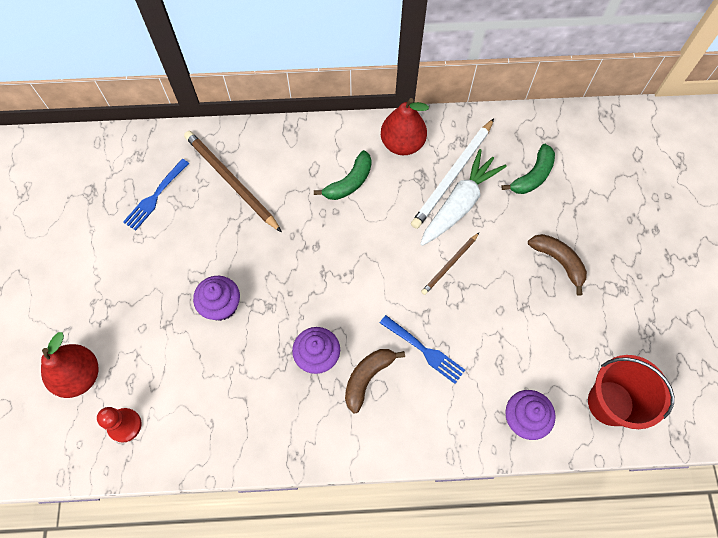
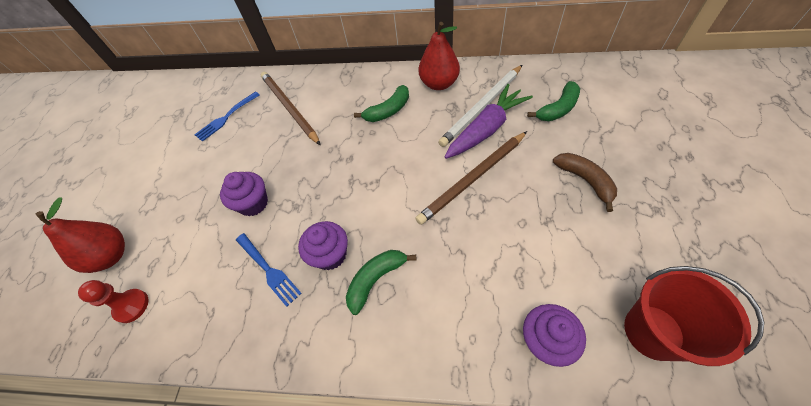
camera: 15 degrees right, 10 degrees down
brown banana [345,349,405,413] -> green banana [346,250,417,315]
blue fork [380,315,465,384] -> blue fork moved to [236,233,302,307]
white carrot [420,149,507,246] -> purple carrot [444,84,533,159]
brown pencil [421,233,479,295] -> brown pencil [415,131,527,225], size x1.79

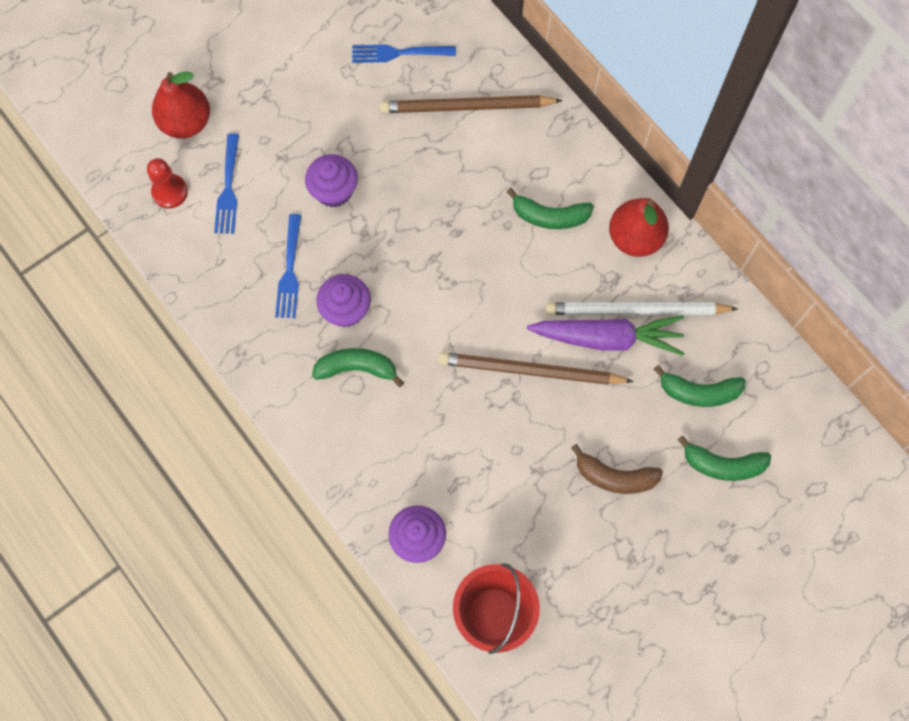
camera: 40 degrees right, 15 degrees up
brown pencil [261,72,321,145] -> brown pencil turned 105 degrees counterclockwise [380,95,563,113]
brown banana [553,153,617,212] -> brown banana turned 90 degrees clockwise [571,444,663,494]
none -> blue fork [214,133,239,234]
none -> green banana [677,436,771,481]

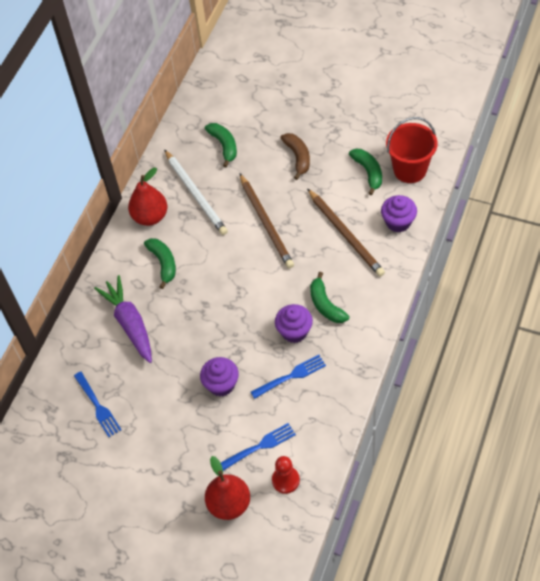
camera: 115 degrees left, 15 degrees down
brown pencil [380,95,563,113] -> brown pencil moved to [307,189,385,277]
purple carrot [527,316,684,356] -> purple carrot moved to [94,275,152,363]
green banana [677,436,771,481] -> green banana moved to [349,149,382,196]

